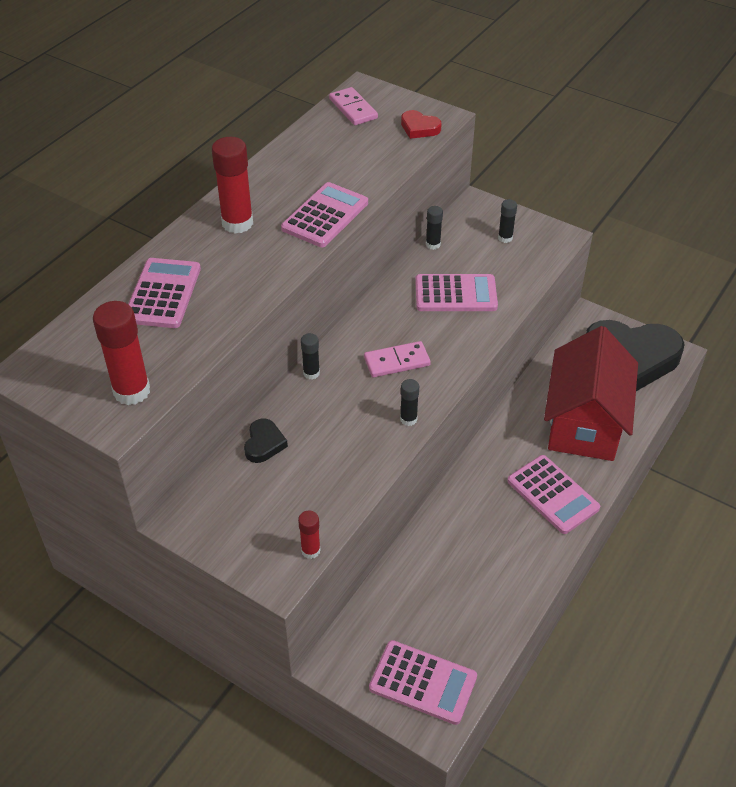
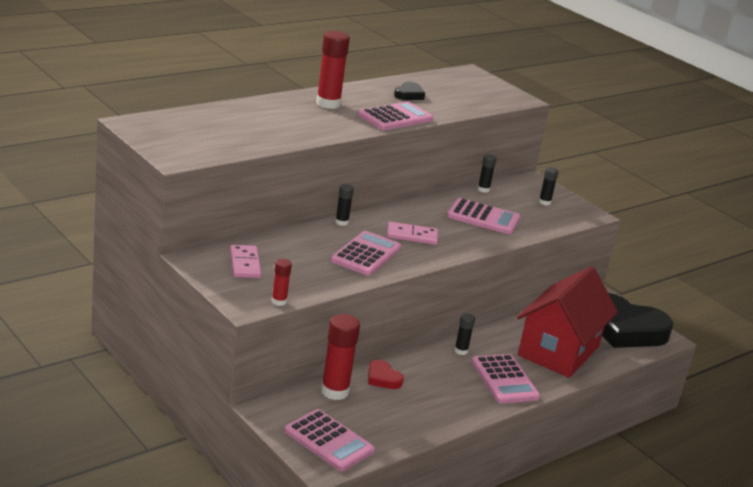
camera: 15 degrees right, 20 degrees down
red glue stick [93,301,150,405] -> red glue stick moved to [321,314,360,400]
pink calculator [128,258,201,328] -> pink calculator moved to [331,231,401,276]
black heart [244,419,288,463] -> black heart moved to [394,82,425,100]
pink domino [329,87,378,125] -> pink domino moved to [230,245,262,278]
black glue stick [400,379,419,426] -> black glue stick moved to [454,313,475,355]
red heart [401,110,442,139] -> red heart moved to [368,360,404,389]

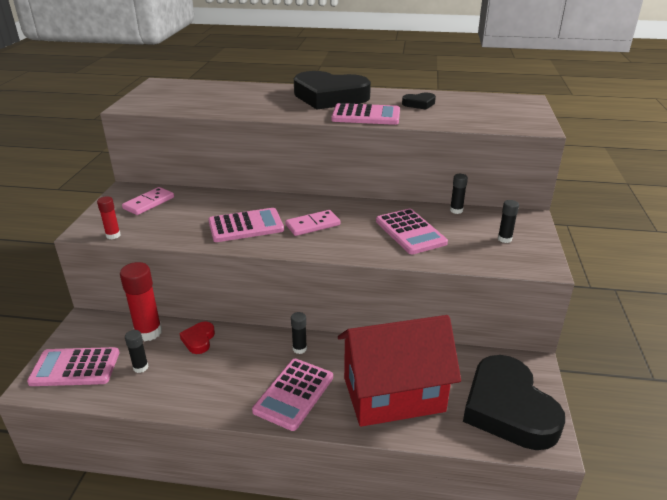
camera: 50 degrees right, 5 degrees up
pink calculator [284,409,375,471] -> pink calculator turned 90 degrees clockwise [27,347,119,386]
red glue stick [316,31,350,109] -> black heart [294,71,371,109]
black glue stick [335,184,354,226] -> black glue stick moved to [125,330,149,373]
pink domino [387,222,438,245] -> pink domino turned 75 degrees counterclockwise [285,210,340,236]

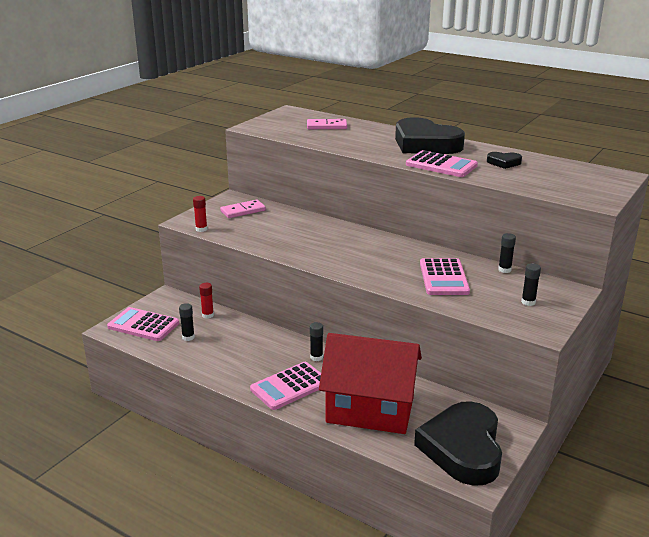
camera: 25 degrees right, 5 degrees down
red glue stick [120,262,162,341] -> red glue stick [199,283,214,319], size x0.53
red heart [179,321,215,354] -> none
pink calculator [208,208,284,242] -> none
pink domino [285,210,340,236] -> pink domino moved to [307,119,347,129]

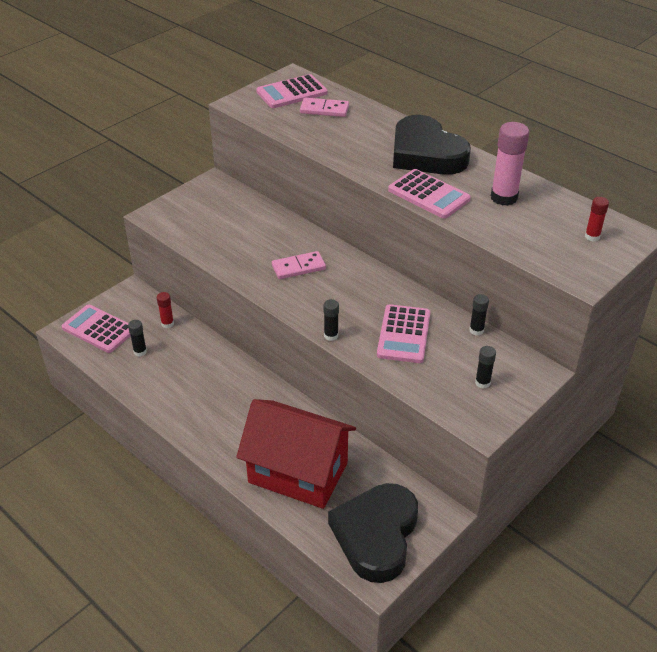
camera: 10 degrees right, 15 degrees up
red glue stick [193,196,207,232] -> red glue stick moved to [585,197,609,241]
pink domino [220,200,266,218] -> pink domino moved to [272,251,326,279]
pink calculator [250,362,321,410] -> pink calculator moved to [256,74,328,108]
black glue stick [310,322,323,361] -> black glue stick moved to [323,299,339,341]
black heart [487,152,522,169] -> pink glue stick [491,122,529,206]

